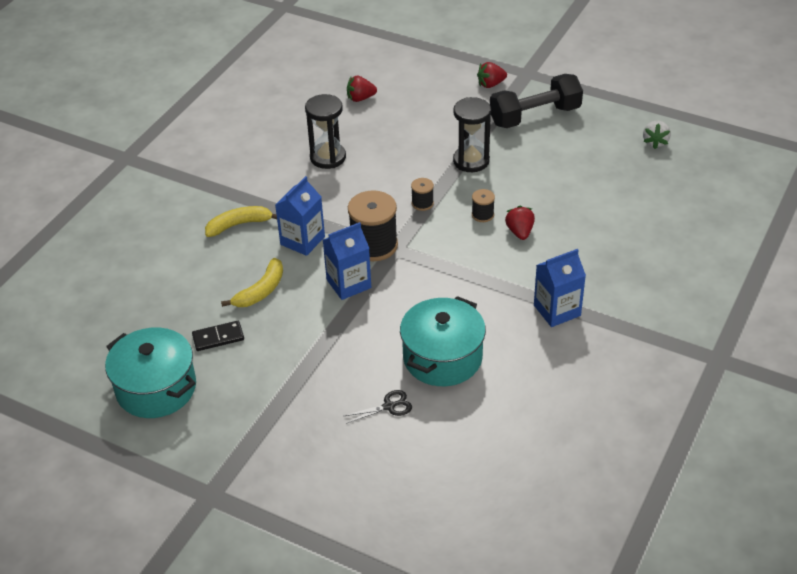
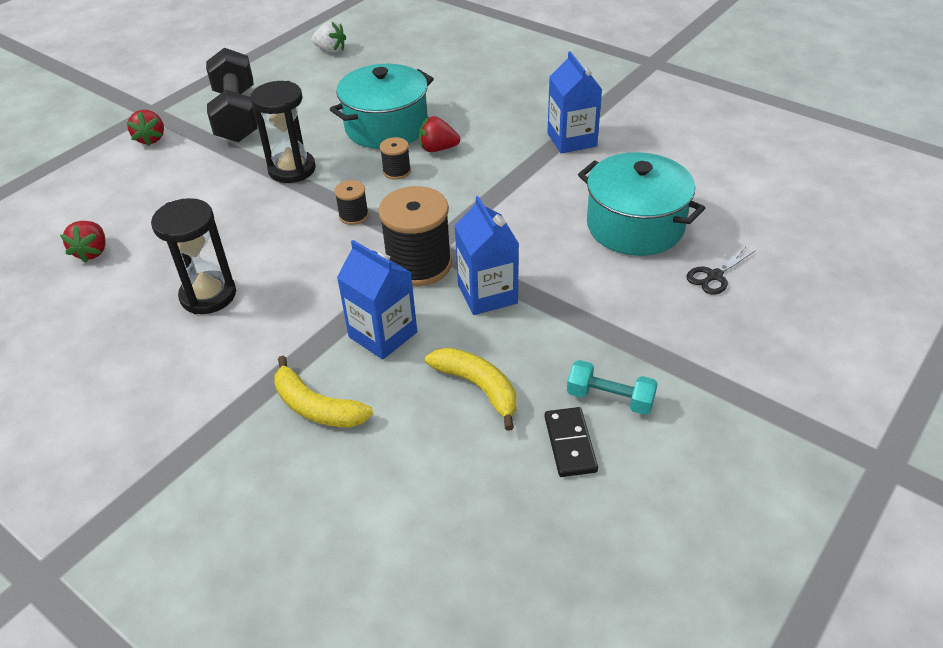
camera: 80 degrees left, 0 degrees up
turquoise pot [105,328,196,418] -> turquoise pot moved to [330,64,434,149]
yellow banana [205,206,277,237] -> yellow banana turned 45 degrees counterclockwise [274,356,373,427]
black scissors [345,390,412,424] -> black scissors turned 120 degrees counterclockwise [686,247,756,295]
none -> turquoise dumbbell [567,360,658,415]

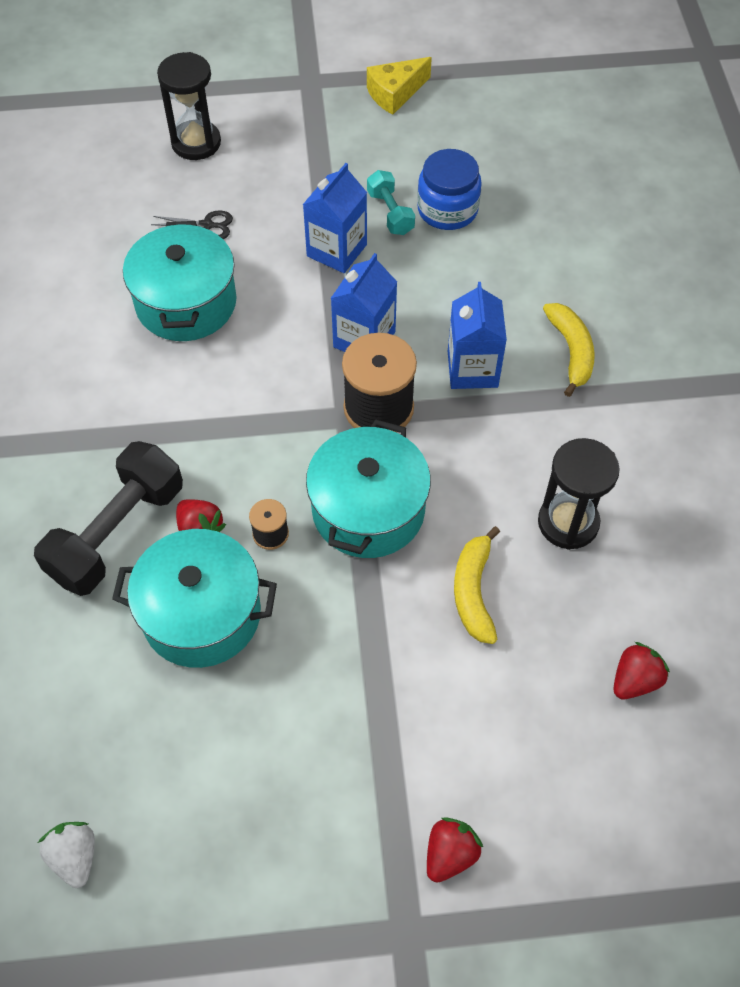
camera: 135 degrees left, 15 degrees up
black dumbbell [206,48,258,143] -> black dumbbell moved to [34,441,183,596]
black hourglass [251,81,316,183] -> black hourglass moved to [157,52,221,160]
black spool [334,180,369,225] -> turquoise pot [306,419,431,558]
yellow banana [425,348,517,431] -> yellow banana moved to [454,526,500,644]
black domino [544,407,598,477] -> blue jar [417,149,482,230]
blue carton [547,51,602,153] -> blue carton moved to [303,163,367,273]
none -> yellow cheese [367,57,432,115]

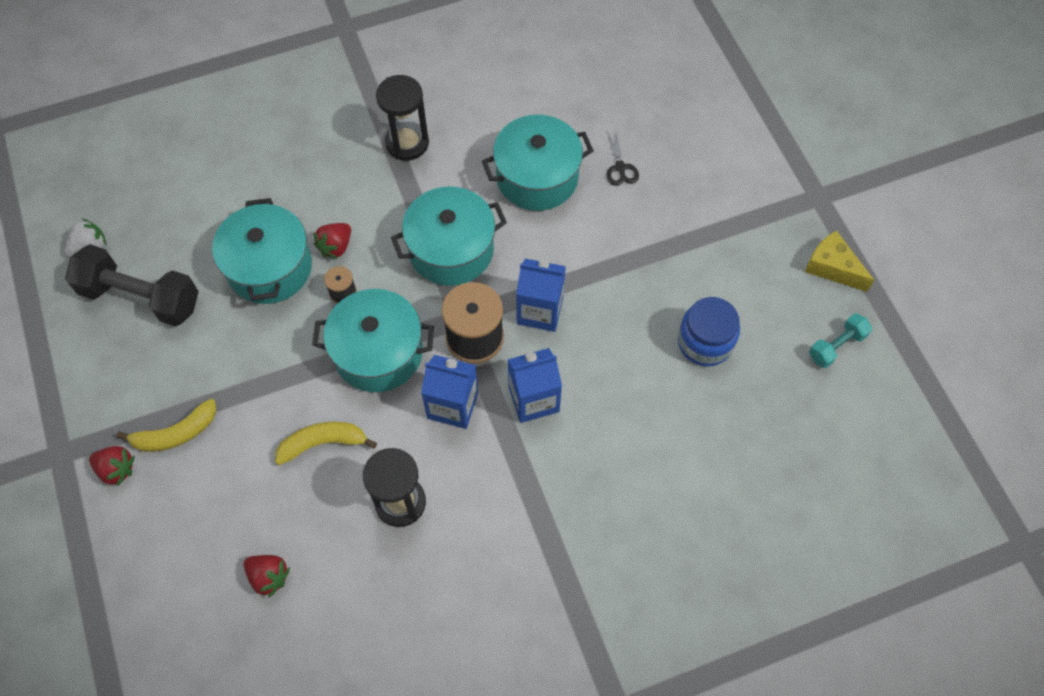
camera: 75 degrees right, 5 degrees up
black dumbbell [34,441,183,596] -> black dumbbell moved to [65,244,199,326]
black hourglass [157,52,221,160] -> black hourglass moved to [376,75,429,161]
blue carton [303,163,367,273] -> blue carton moved to [421,355,478,429]
turquoise dumbbell [367,170,415,235] -> turquoise dumbbell moved to [809,313,872,368]
yellow banana [543,303,595,397] -> yellow banana moved to [116,399,216,452]
none -> turquoise pot [391,186,507,286]

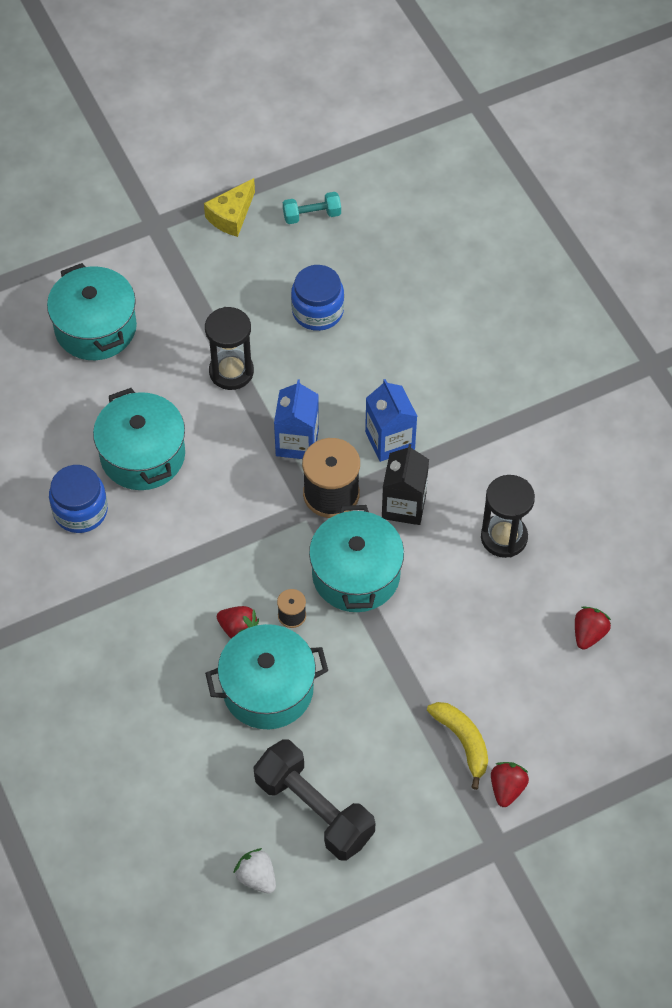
camera: 95 degrees left, 5 degrees down
black dumbbell [65,244,199,326] -> black dumbbell turned 60 degrees counterclockwise [253,739,375,861]
yellow banana [275,422,377,465] -> none
black hourglass [376,75,429,161] -> black hourglass moved to [205,307,254,390]
turquoise pot [391,186,507,286] -> turquoise pot moved to [47,263,137,360]
blue carton [421,355,478,429] -> black carton [382,444,429,525]
black scissors [607,131,639,186] -> none
turquoise dumbbell [809,313,872,368] -> turquoise dumbbell turned 60 degrees counterclockwise [283,192,341,224]
none -> blue jar [49,465,108,533]

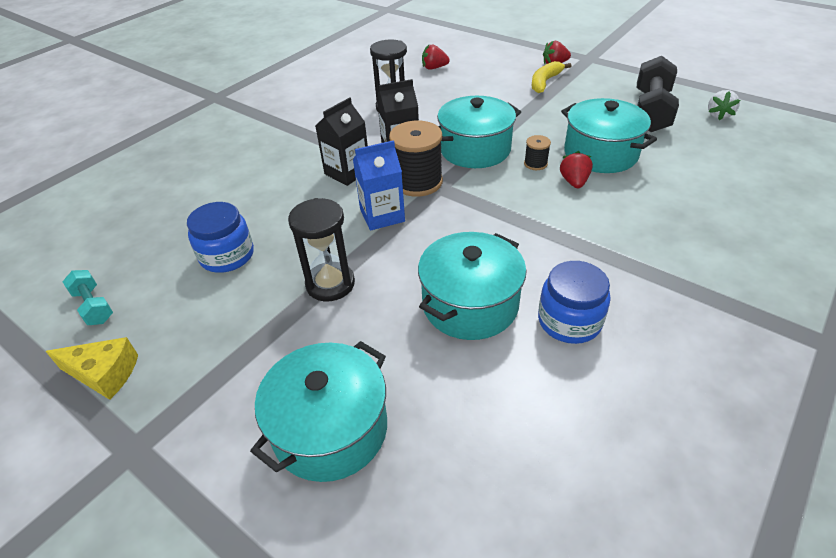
camera: 115 degrees left, 15 degrees down
blue carton [365,379,417,462] -> black carton [315,97,368,186]

